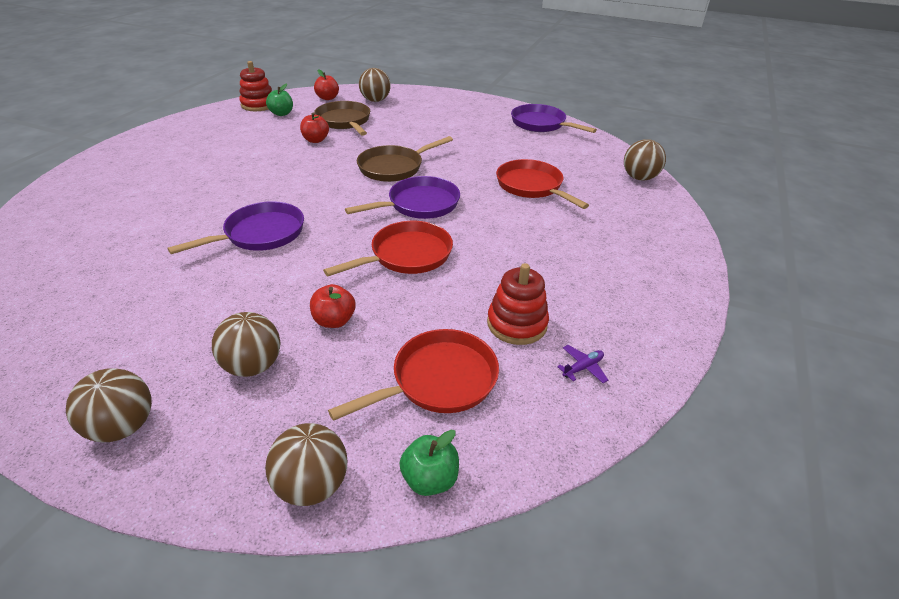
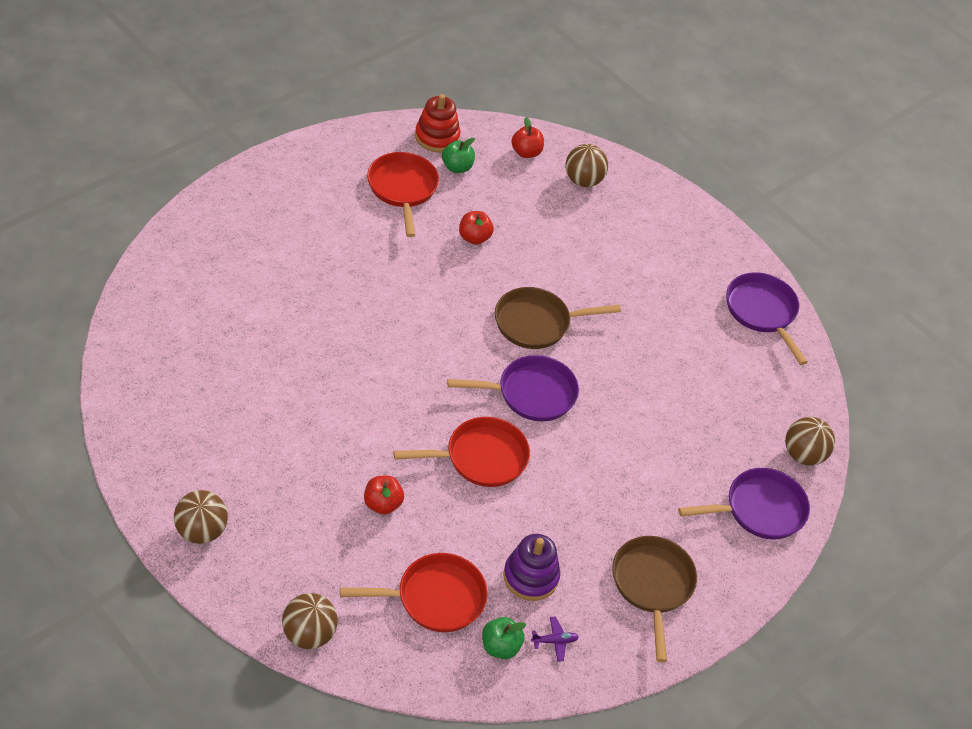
camera: 20 degrees right, 10 degrees up
purple pan [168,201,304,254] -> purple pan moved to [678,468,810,540]
brown ball [212,312,281,377] -> none
brown pan [314,101,370,136] -> brown pan moved to [612,536,697,662]
green apple [400,430,459,496] -> green apple moved to [482,617,526,659]
red stacking toy [487,263,549,345] -> purple stacking toy [503,534,560,601]
red pan [496,159,589,209] -> red pan moved to [367,152,439,237]

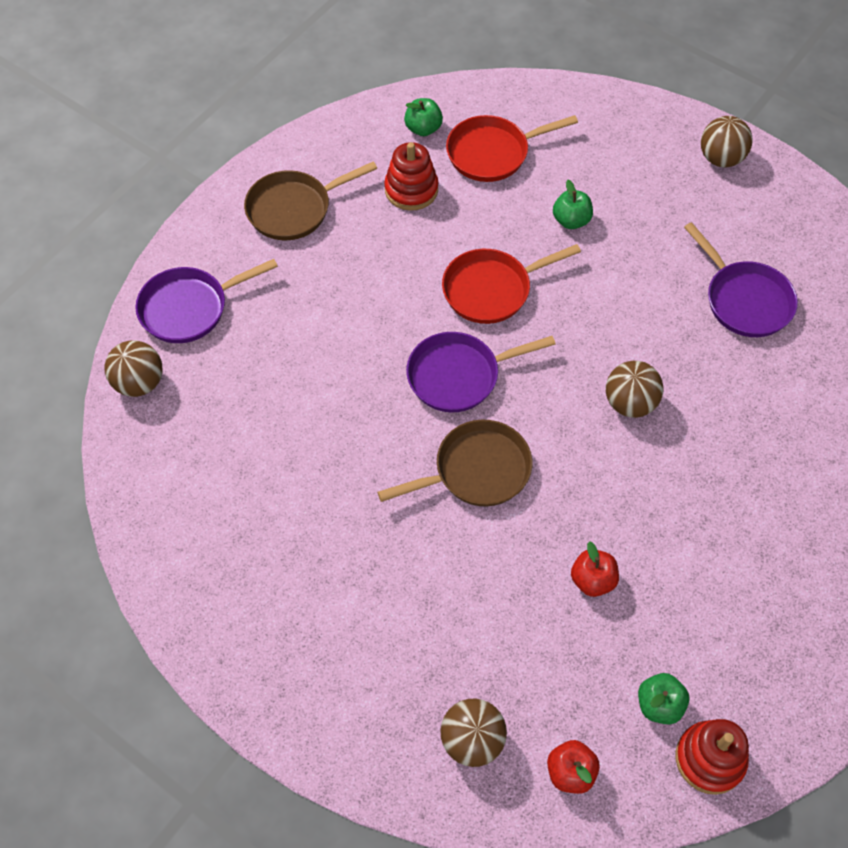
camera: 175 degrees right, 10 degrees up
brown ball [282,593,338,649] -> brown ball moved to [606,361,664,418]
red apple [364,476,404,514] -> green apple [553,180,593,229]
red pan [367,152,439,237] -> none
purple stacking toy [503,534,560,601] -> red stacking toy [384,142,438,211]
purple plane [531,617,579,662] -> none
brown pan [612,536,697,662] -> brown pan turned 75 degrees clockwise [244,161,377,240]
purple pan [726,272,808,365] -> purple pan moved to [684,222,798,337]

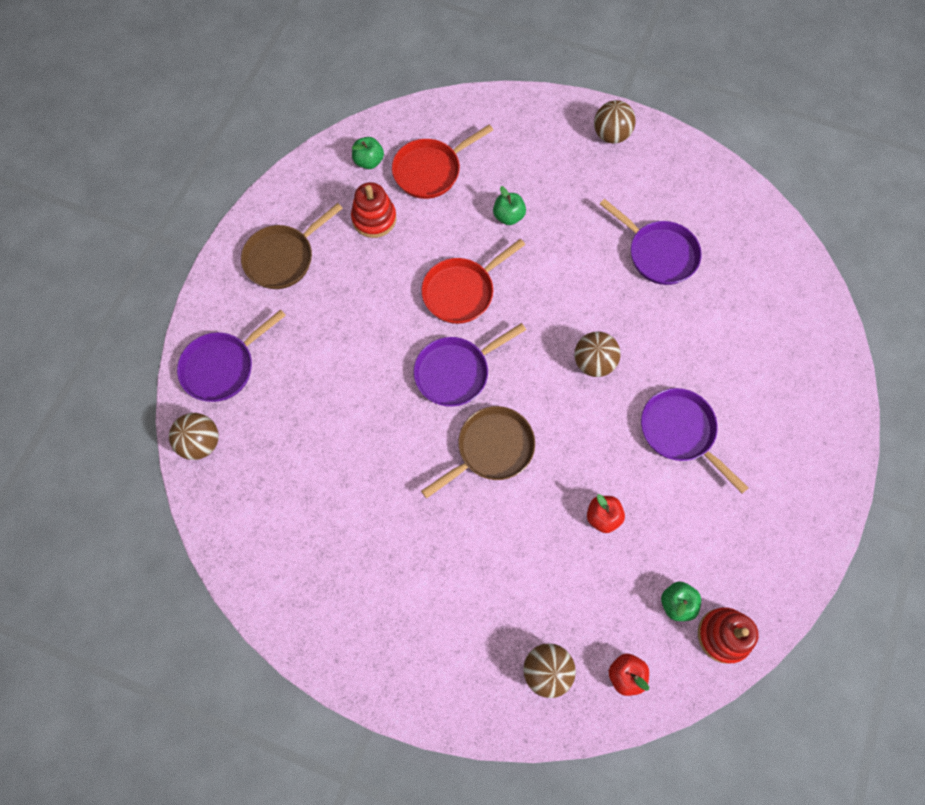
camera: 15 degrees left, 10 degrees up
none -> purple pan [641,388,748,494]

